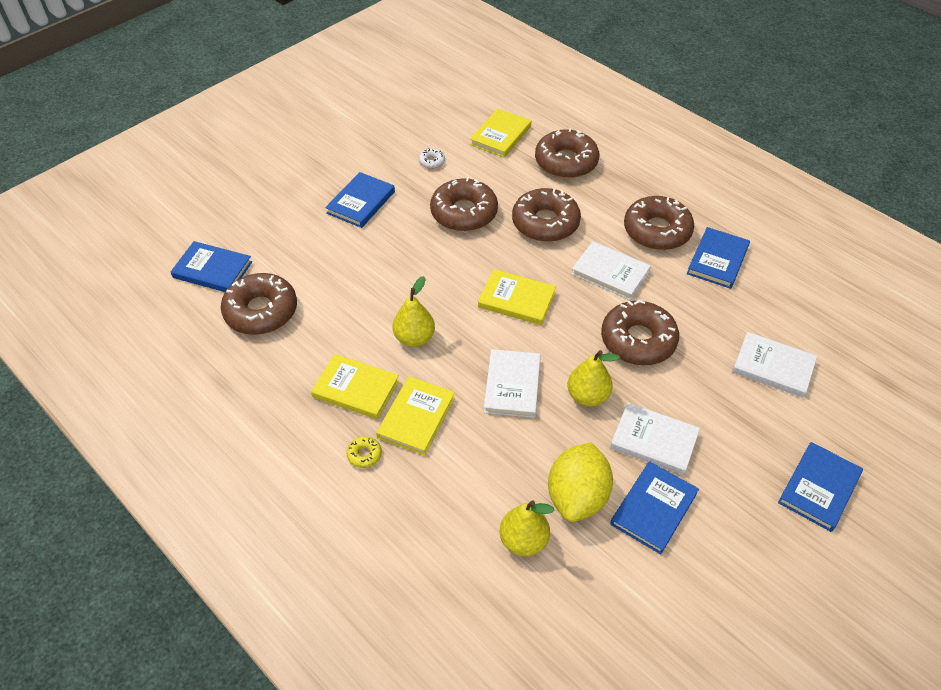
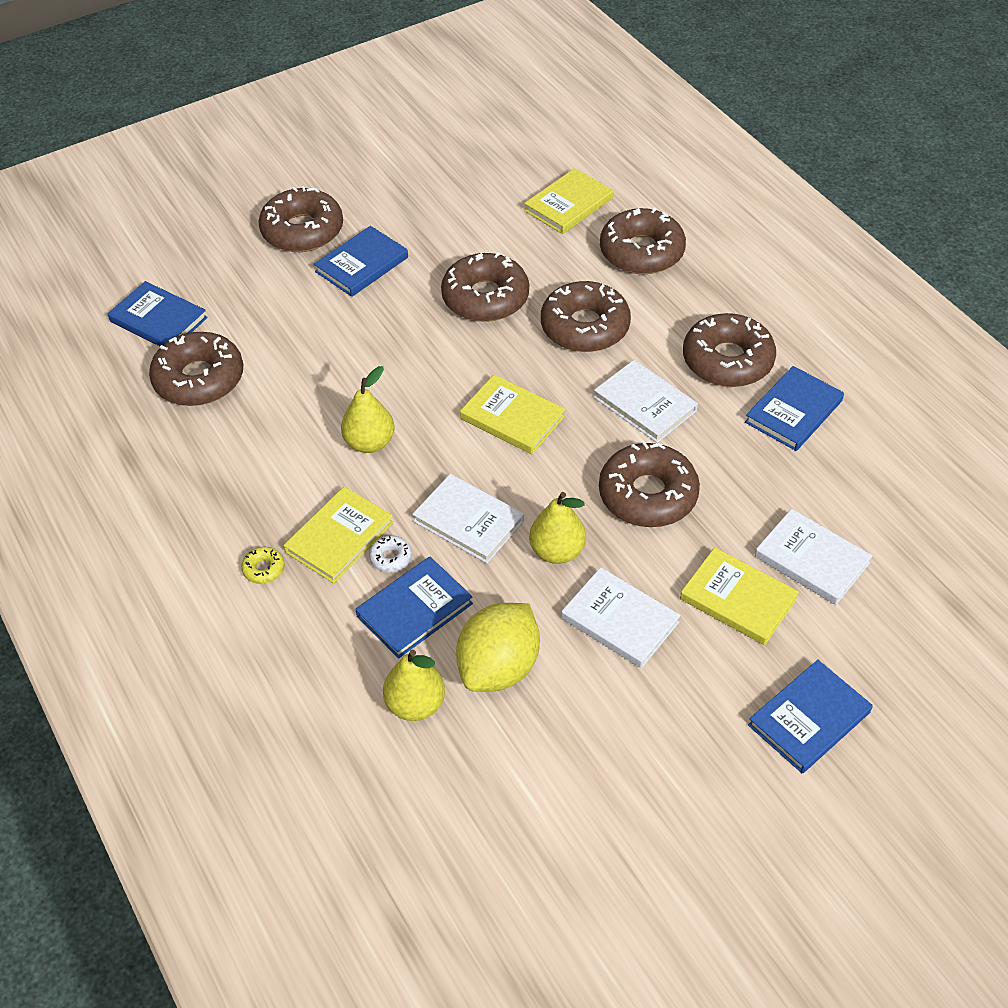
camera: 15 degrees right, 0 degrees up
yellow book [311,354,399,419] -> yellow book moved to [680,547,799,645]
white donut [419,148,445,169] -> white donut moved to [369,535,412,572]
white book [484,349,541,418] -> white book turned 75 degrees counterclockwise [412,474,524,563]
blue book [610,462,699,554] -> blue book moved to [355,557,473,659]
none -> brown donut [259,186,343,252]

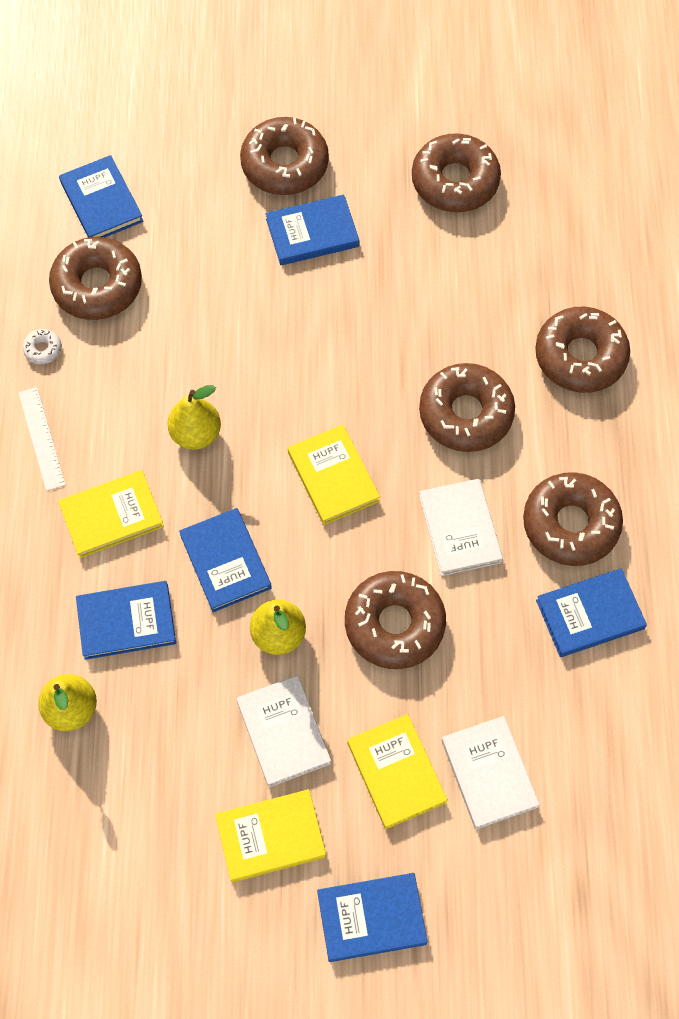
camera: 30 degrees right, 15 degrees up
yellow donut [241,547,285,584] -> none
white donut [369,535,412,572] -> white donut moved to [23,329,62,364]
white book [412,474,524,563] -> blue book [179,508,272,612]
brown donut [441,252,529,322] -> brown donut moved to [412,133,501,212]
yellow lemon [456,603,540,692] -> none
yellow book [524,168,613,234] -> yellow book moved to [215,789,326,882]
none -> white ruler [18,387,66,491]

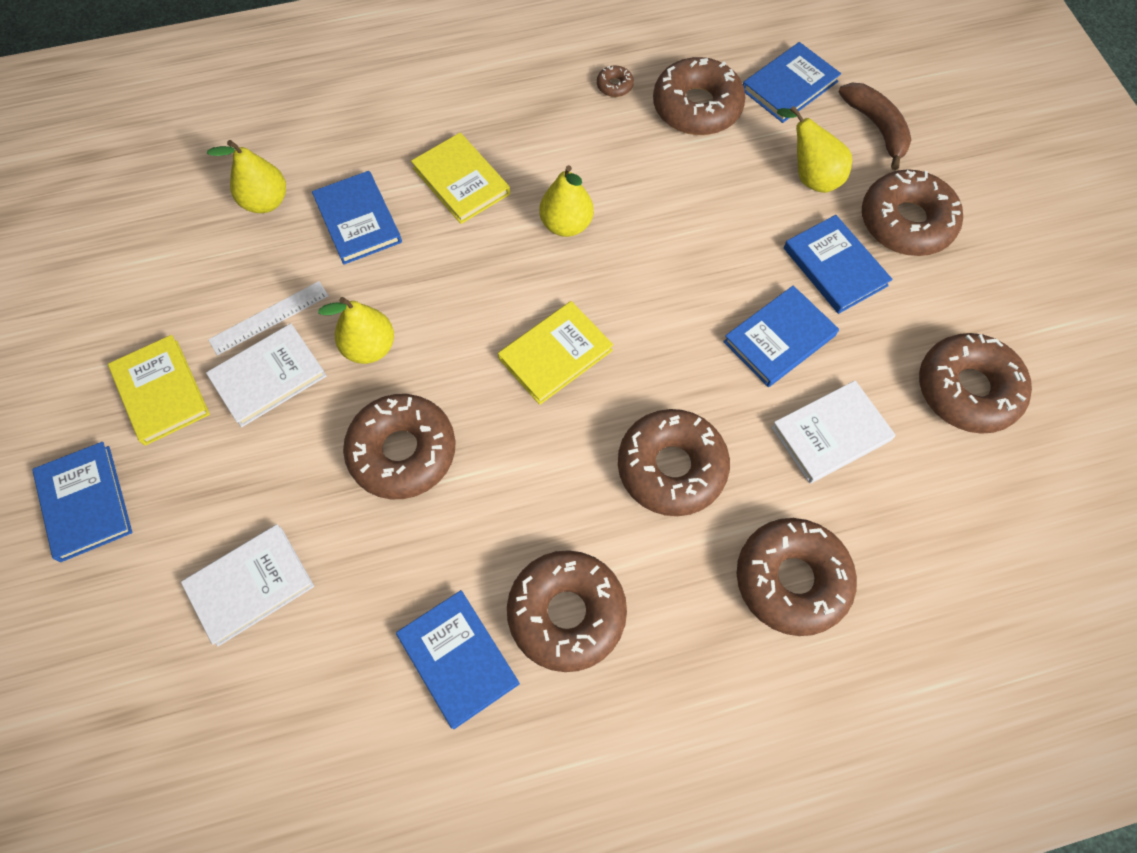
camera: 75 degrees right, 0 degrees up
white ruler [18,387,66,491] -> white ruler moved to [208,281,329,356]
white donut [23,329,62,364] -> brown donut [597,66,634,97]
blue book [179,508,272,612] -> blue book moved to [723,286,839,387]
yellow book [347,714,448,829] -> none
white book [419,479,503,576] -> white book moved to [771,380,895,483]
none -> yellow pear [777,106,852,193]
none -> brown banana [838,83,911,170]

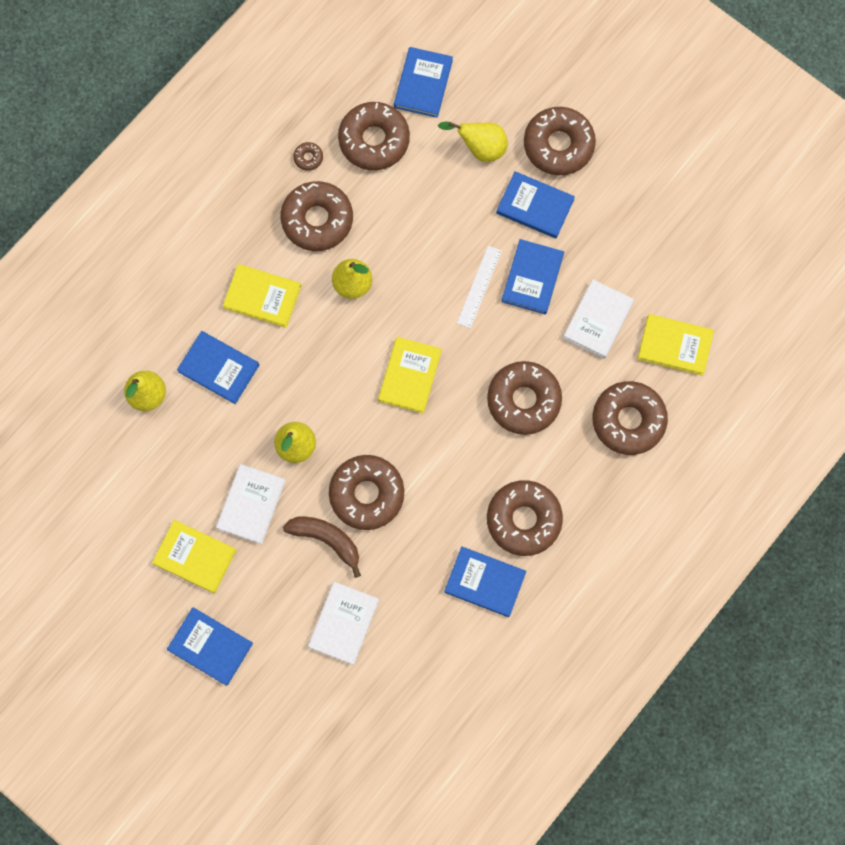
camera: 35 degrees left, 10 degrees up
white ruler [208,281,329,356] -> white ruler moved to [457,246,502,329]
brown banana [838,83,911,170] -> brown banana moved to [283,517,361,578]
brown donut [919,333,1032,434] -> brown donut moved to [281,181,353,251]
none -> yellow book [637,314,714,376]

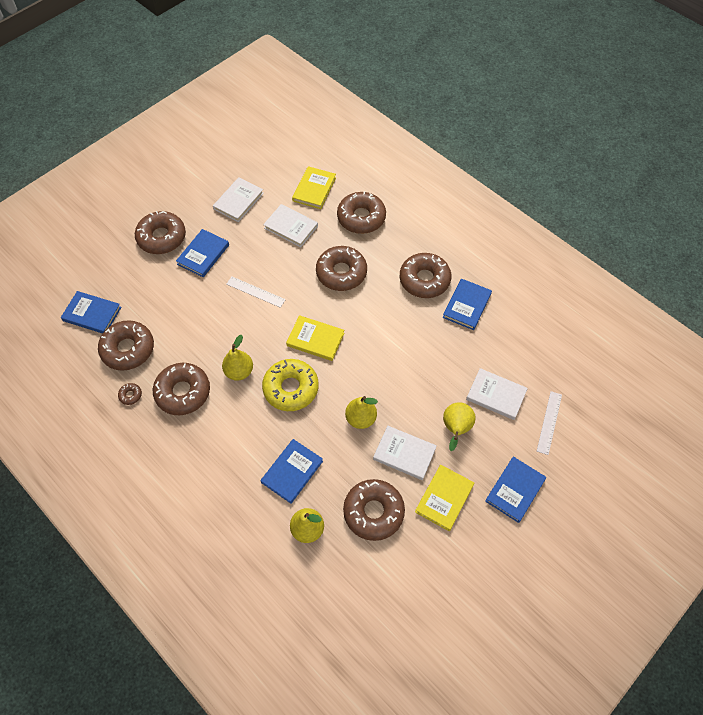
camera: 85 degrees left, 15 degrees down
yellow book [223,264,301,328] -> none
brown banana [283,517,361,578] -> none
brown donut [329,455,404,530] -> brown donut moved to [343,479,405,541]
yellow pear [438,122,508,162] -> yellow pear moved to [443,402,476,451]
blue book [501,239,564,315] -> none
none -> white book [213,177,264,222]
none -> yellow donut [262,359,319,411]
none -> white ruler [537,391,562,455]

